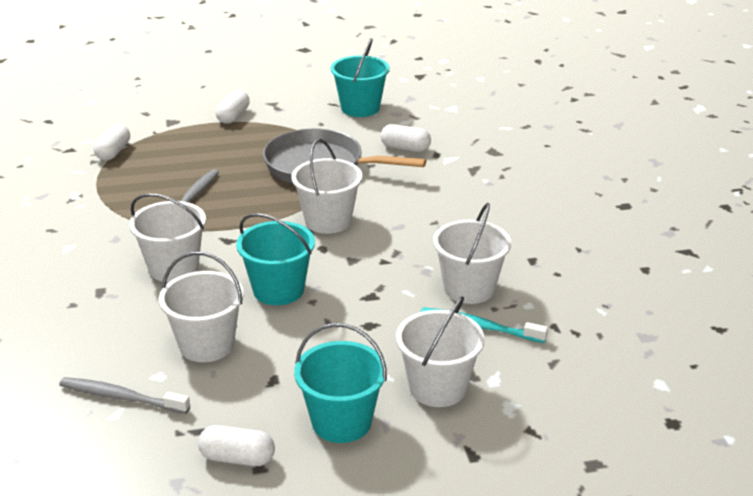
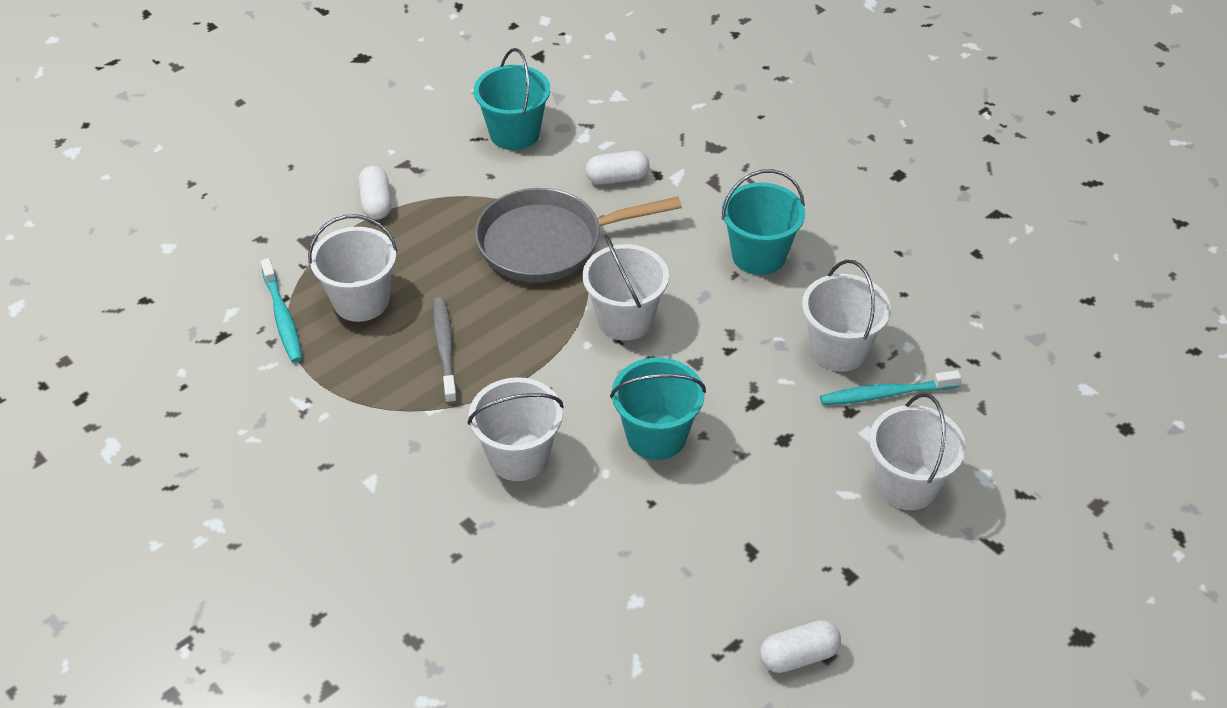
camera: 30 degrees left, 15 degrees up
grey toothbrush [59,377,190,414] -> none
white capsule [94,124,130,160] -> turquoise toothbrush [260,258,302,362]
white bucket [159,252,244,362] -> white bucket moved to [308,214,398,322]
turquoise bucket [294,323,387,443] -> turquoise bucket moved to [722,169,805,275]

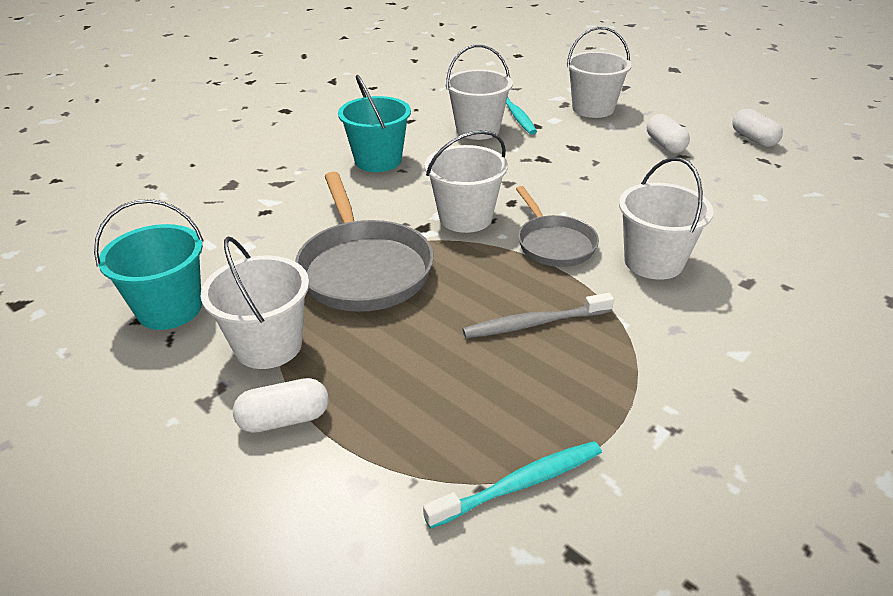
camera: 95 degrees left, 10 degrees down
white bucket [308,214,398,322] -> white bucket moved to [201,237,309,369]
white capsule [586,150,650,184] -> white capsule moved to [647,114,690,153]
turquoise bucket [610,357,706,460] -> none
none -> grey pan [516,186,599,267]

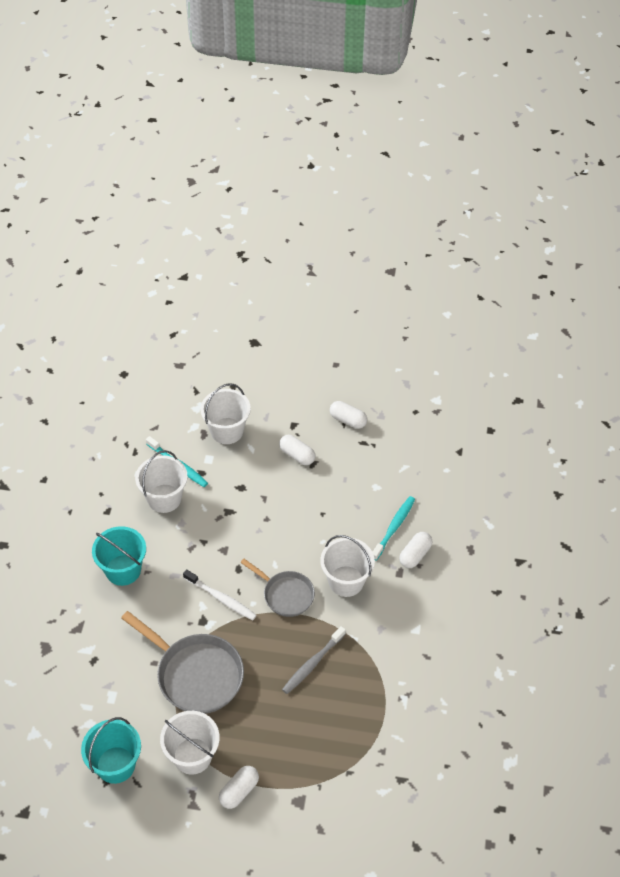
camera: 35 degrees left, 15 degrees up
turquoise toothbrush [423,441,602,529] -> turquoise toothbrush moved to [373,496,415,561]
white bucket [425,130,508,233] -> white toothbrush [183,569,257,620]
none -> white capsule [399,532,432,568]

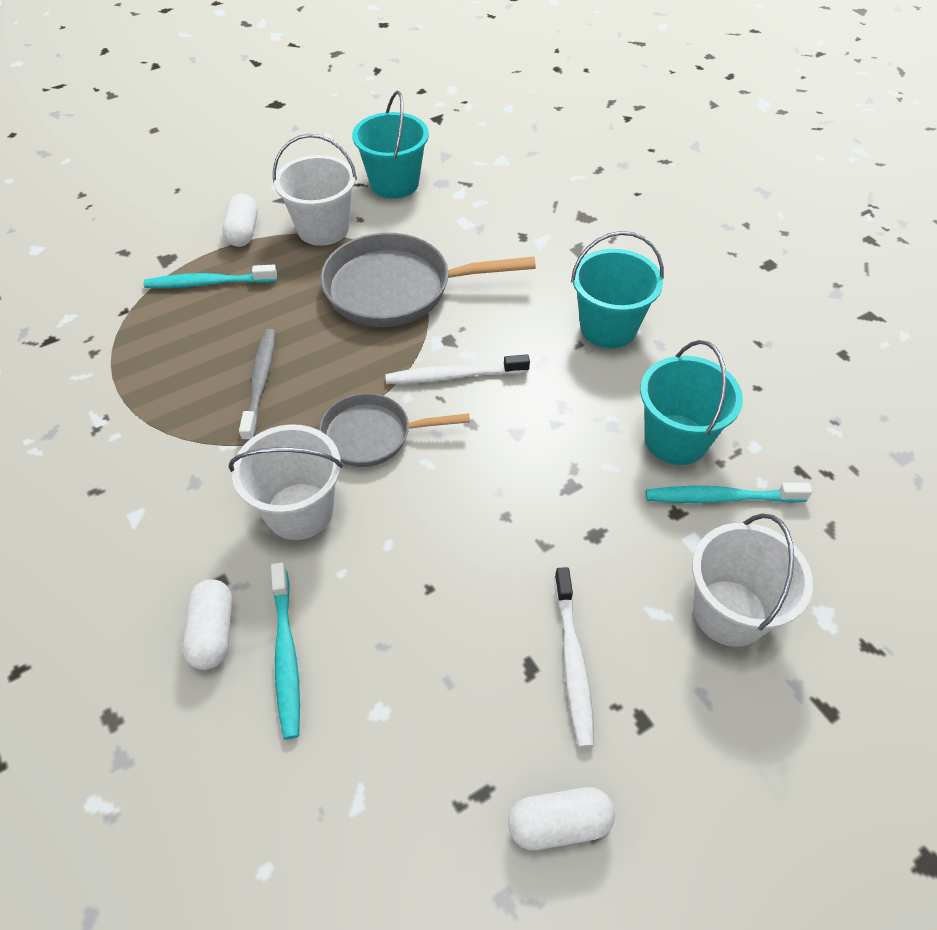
camera: 140 degrees right, 0 degrees up
white bucket [135,450,188,513] -> turquoise bucket [640,340,743,465]
white capsule [279,435,316,465] -> white toothbrush [554,567,594,748]
none -> turquoise toothbrush [144,265,277,288]

